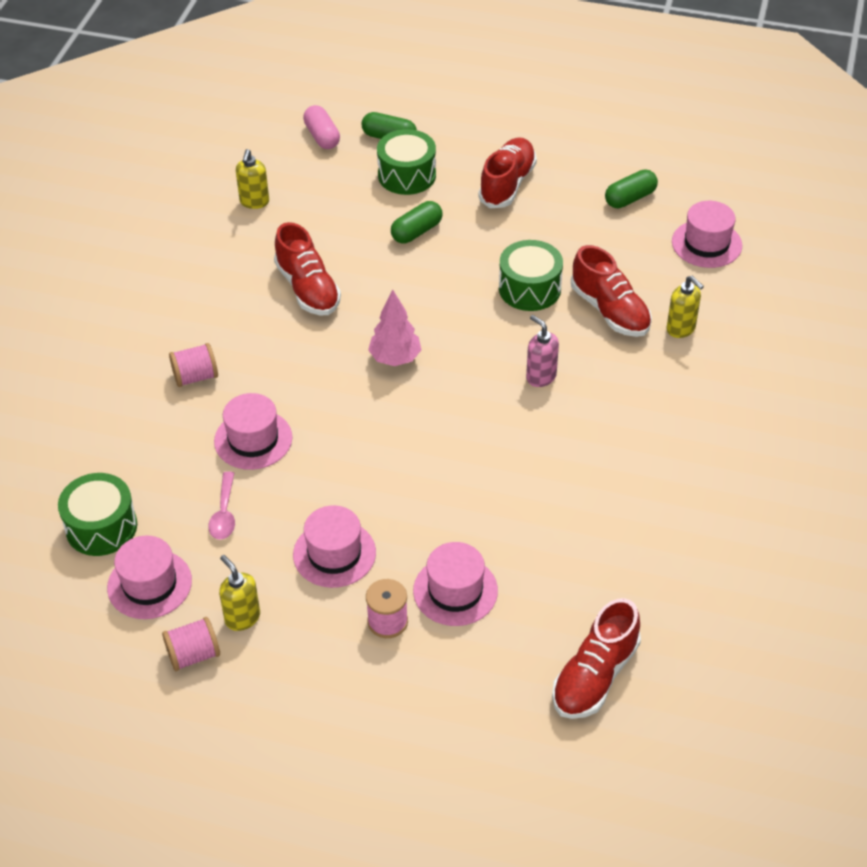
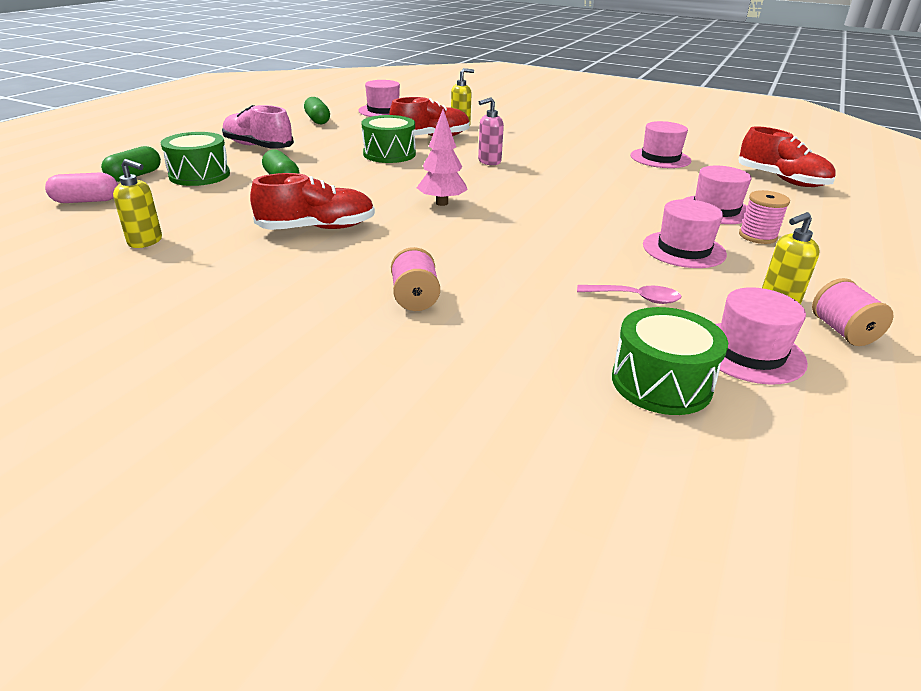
camera: 80 degrees left, 15 degrees down
pink hat [214,393,293,470] -> pink hat moved to [631,121,691,168]
red shoe [478,138,537,208] -> pink shoe [222,105,294,148]

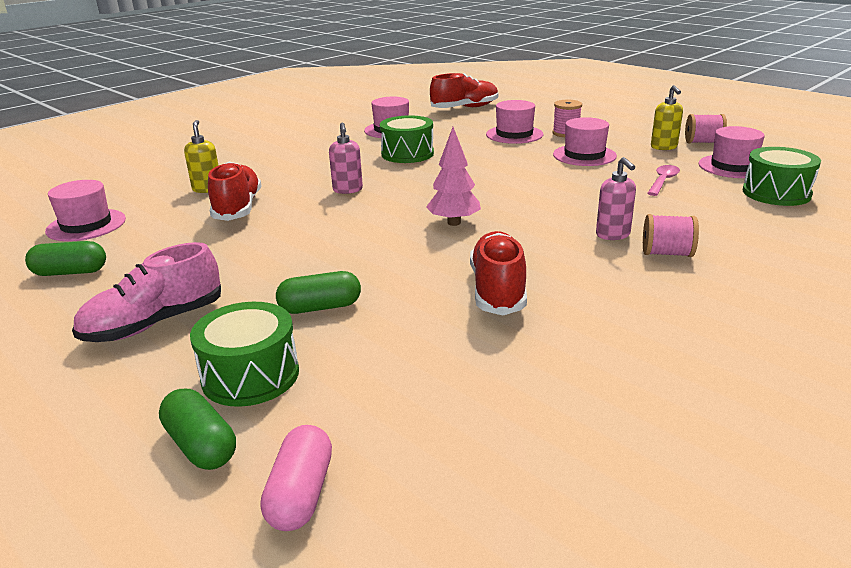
camera: 70 degrees left, 5 degrees down
yellow soap dispenser [113,159,162,248] -> none
green drum [361,115,416,163] -> green drum moved to [380,115,434,163]
none -> pink soap dispenser [596,157,636,240]

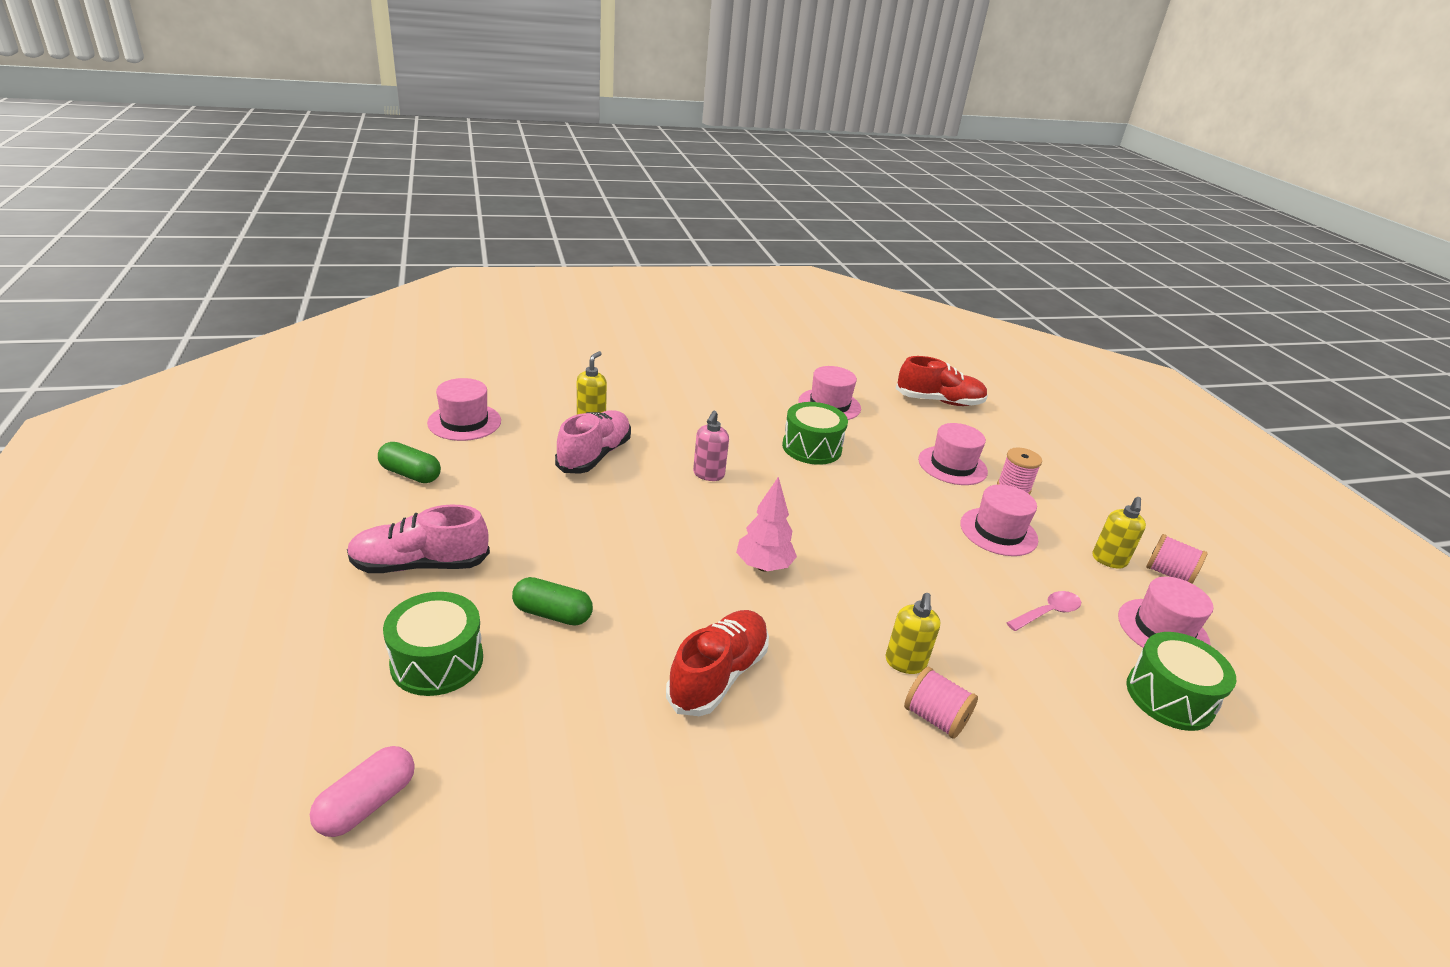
camera: 25 degrees right, 5 degrees up
green capsule [159,389,236,470] -> none
red shoe [208,162,262,221] -> pink shoe [555,410,631,474]
pink soap dispenser [596,157,636,240] -> yellow soap dispenser [885,593,940,674]

